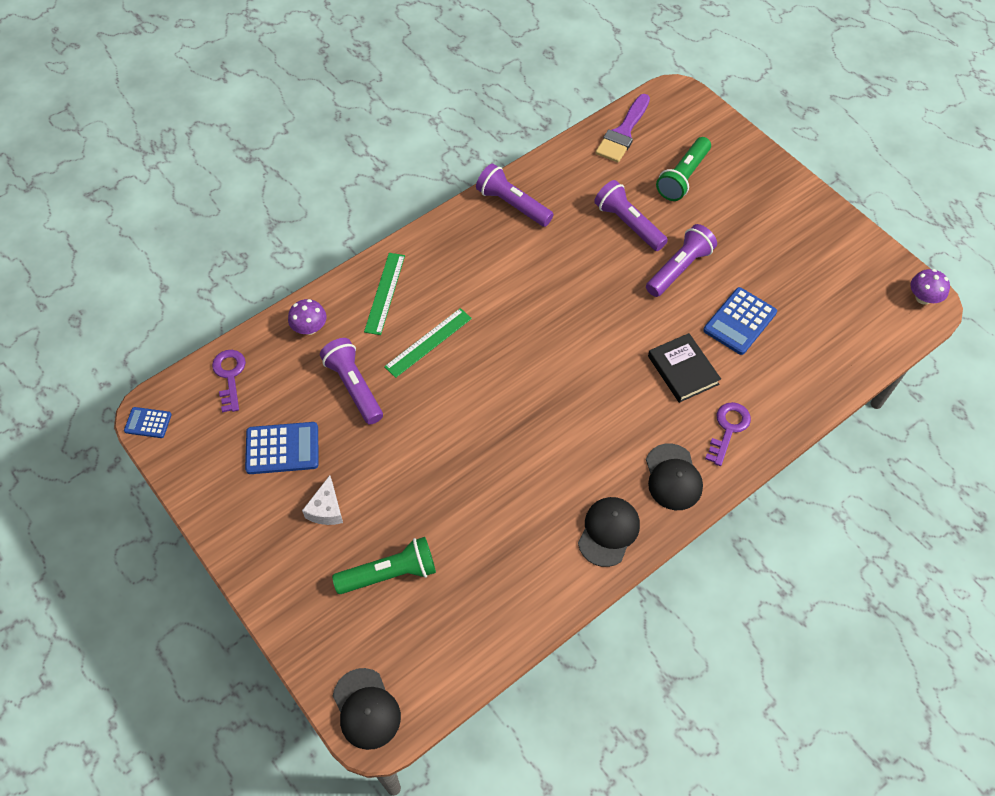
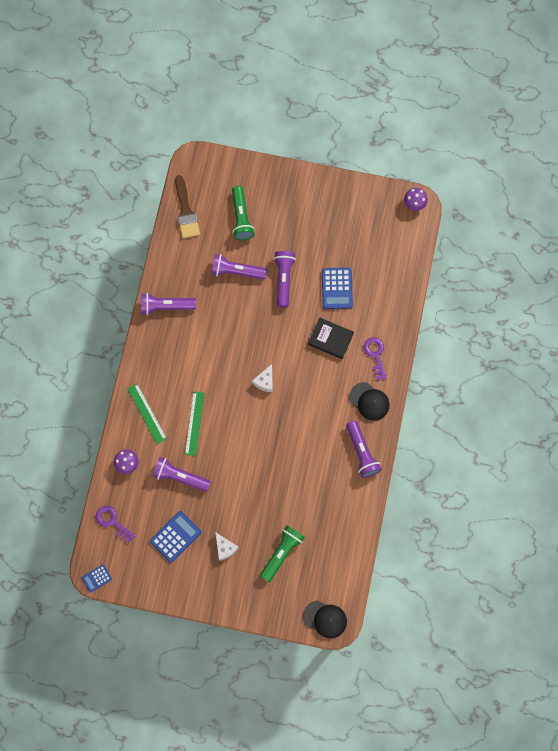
camera: 40 degrees left, 15 degrees up
black cap [578,497,640,567] -> purple flashlight [346,421,382,478]
purple brush [595,94,650,163] -> brown brush [175,175,200,239]
none -> white cheese [252,364,273,392]

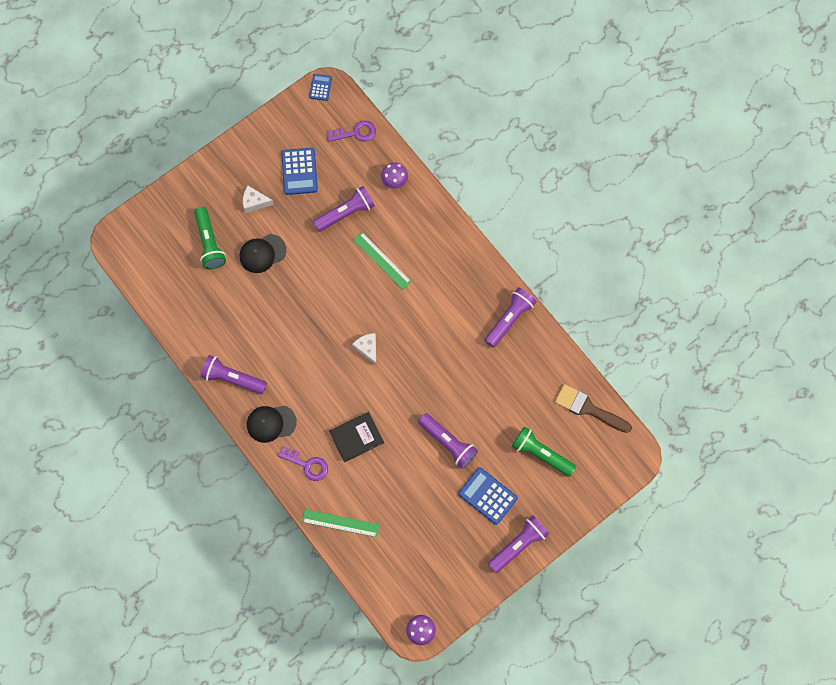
camera: 130 degrees right, 0 degrees up
green ruler [127,384,167,444] -> green ruler moved to [302,509,380,537]
purple flashlight [211,254,267,280] -> purple flashlight moved to [488,515,549,573]
black cap [303,600,347,638] -> black cap moved to [240,234,286,273]
blue calculator [322,268,353,309] -> blue calculator moved to [458,467,518,525]

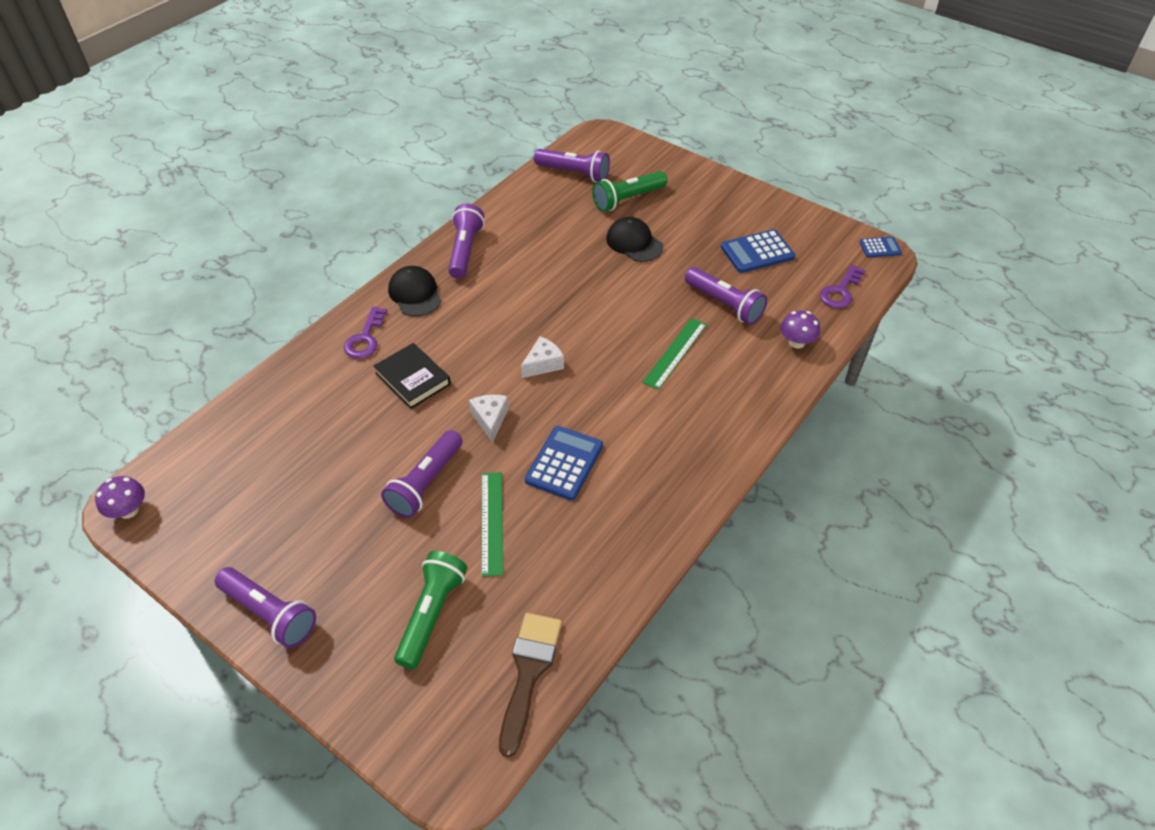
camera: 75 degrees right, 25 degrees down
white cheese [243,186,274,213] -> white cheese moved to [469,395,509,442]
green ruler [302,509,380,537] -> green ruler moved to [481,472,503,577]
purple key [327,121,376,142] -> purple key turned 60 degrees clockwise [820,265,866,308]
blue calculator [458,467,518,525] -> blue calculator moved to [525,426,603,500]
purple flashlight [484,287,537,348] -> purple flashlight moved to [534,149,610,182]

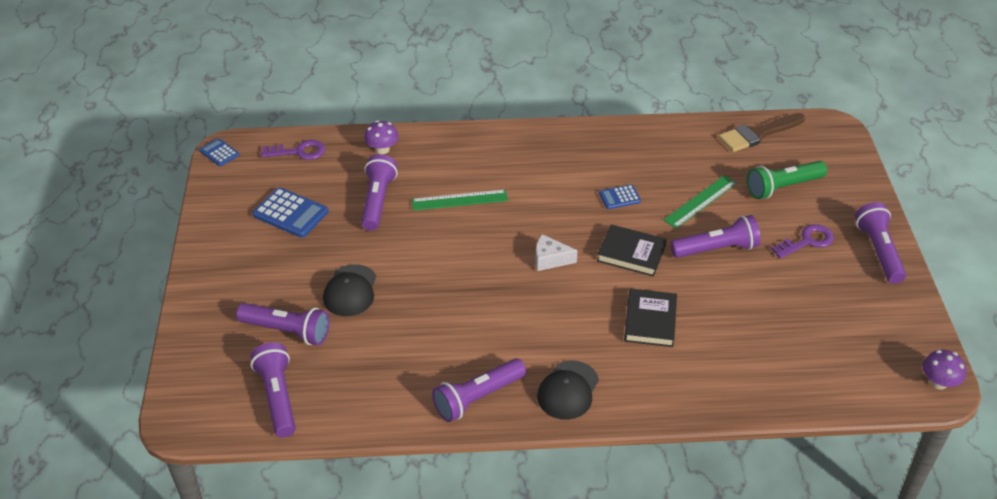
camera: 130 degrees left, 5 degrees down
purple key [344,307,387,359] -> purple key moved to [771,224,834,259]
white cheese [469,395,509,442] -> black book [597,225,667,277]
blue calculator [525,426,603,500] -> blue calculator [599,184,641,209], size x0.58
green flashlight [592,171,667,212] -> purple flashlight [236,303,330,345]

